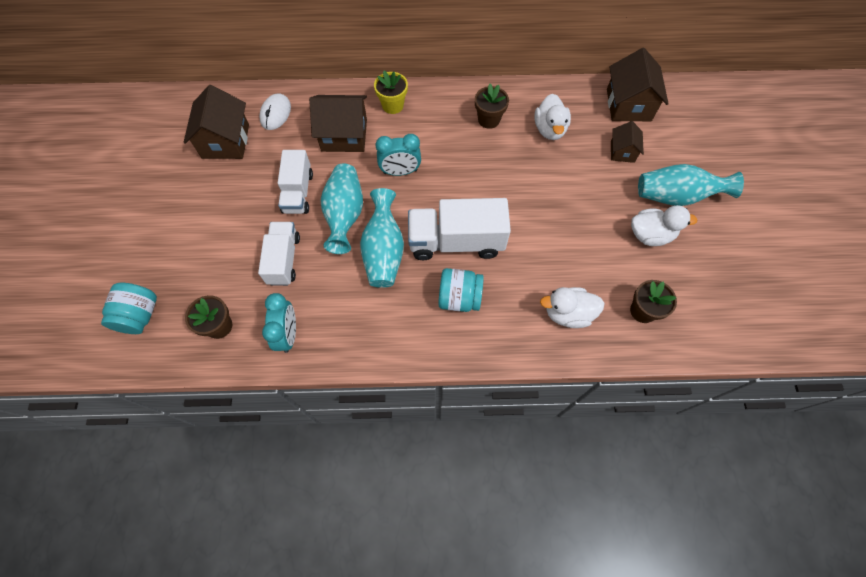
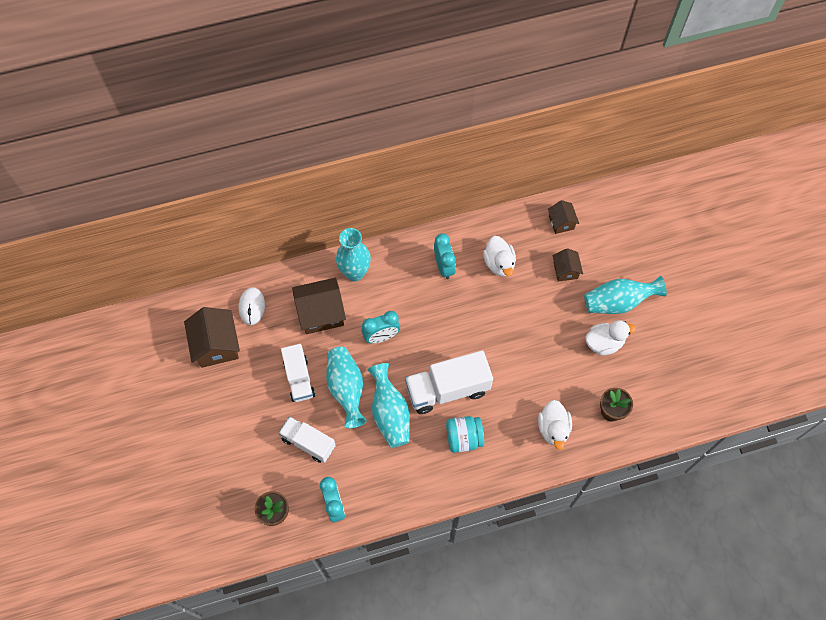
camera: 15 degrees left, 0 degrees up
turquoise jar [101,283,157,334] -> none
white truck [258,222,300,286] -> white truck turned 45 degrees counterclockwise [279,417,336,463]
yellow flower pot [374,71,408,114] -> turquoise vase [336,228,371,282]
brown flower pot [475,84,509,129] -> turquoise clock [434,234,456,279]
white duck [540,287,605,328] -> white duck turned 75 degrees counterclockwise [538,400,572,450]
brown house [607,48,669,121] -> brown house [548,200,579,234], size x0.56

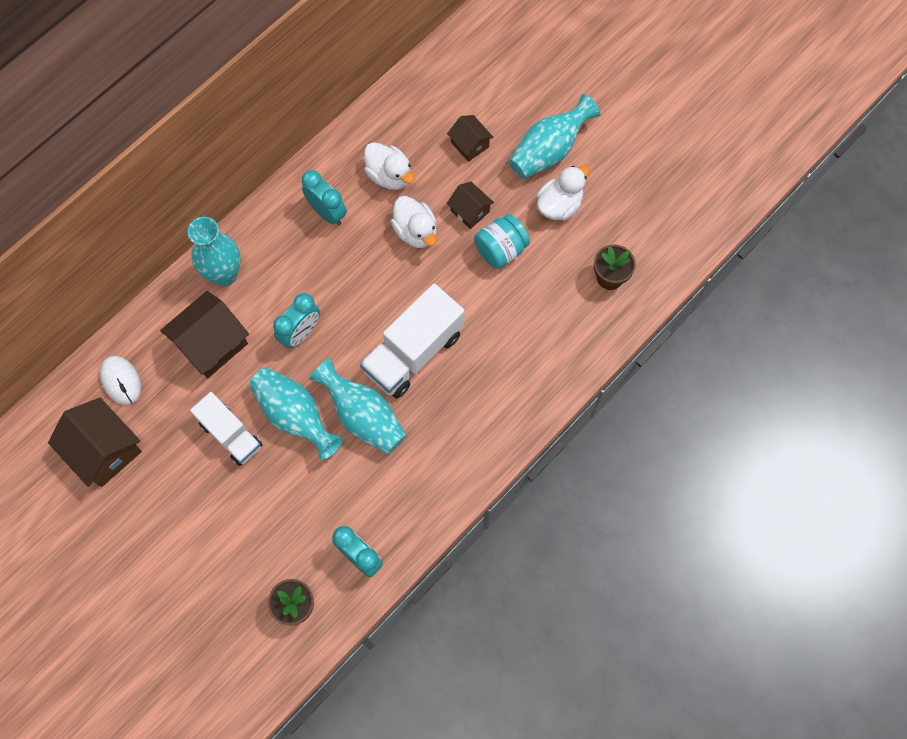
camera: 30 degrees left, 5 degrees up
white truck [279,417,336,463] -> none
turquoise jar [446,416,484,453] -> turquoise jar moved to [474,214,530,269]
white duck [538,400,572,450] -> white duck moved to [390,196,436,248]
brown house [548,200,579,234] -> brown house moved to [447,182,494,229]

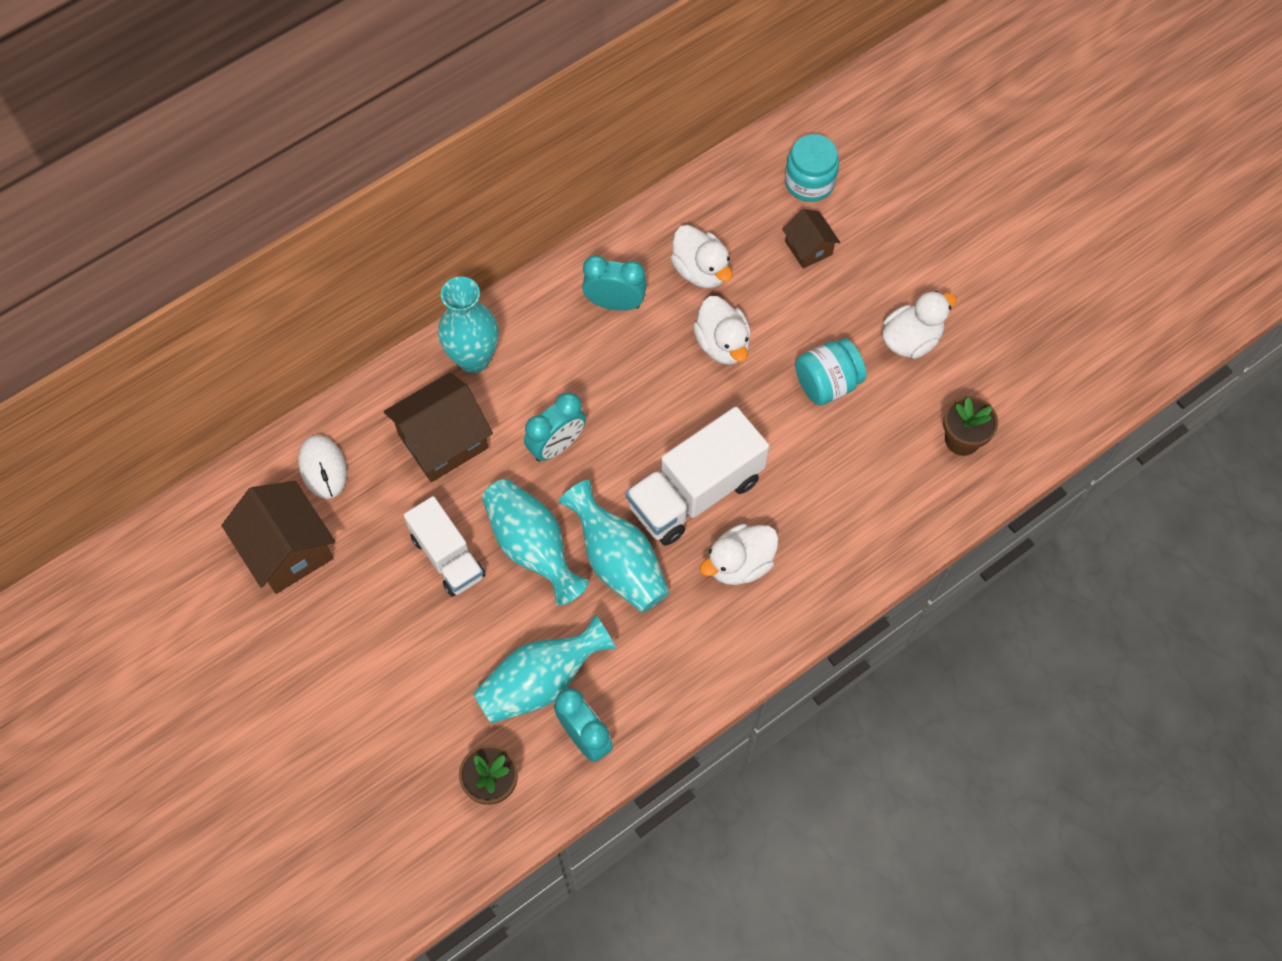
camera: 10 degrees right, 5 degrees down
turquoise clock [302,170,347,225] -> turquoise clock turned 45 degrees counterclockwise [582,255,647,311]
brown house [447,182,494,229] -> none
turquoise vase [509,94,601,179] -> turquoise vase moved to [473,614,616,724]
none -> white duck [700,524,779,585]
none -> turquoise jar [785,134,839,202]

